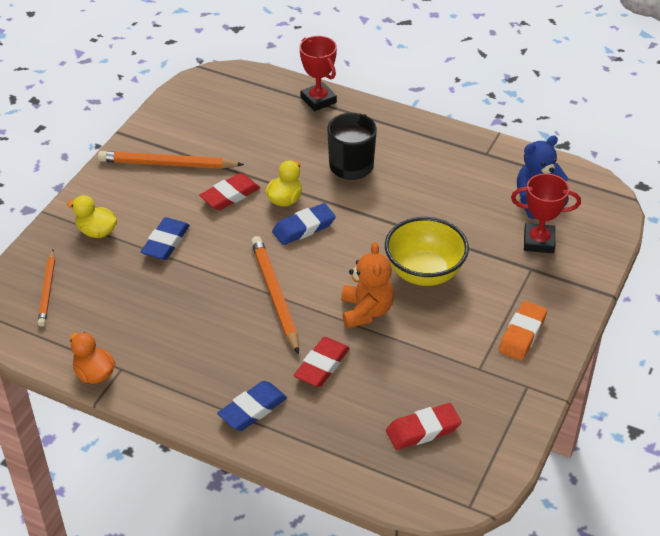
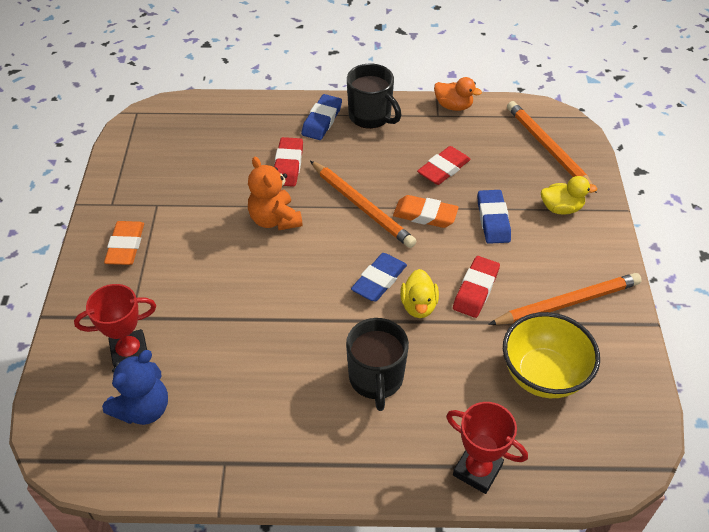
camera: 155 degrees right, 5 degrees up
orange pencil [38,250,55,327] -> orange pencil [507,101,597,193], size x1.56
yellow bowl [385,217,469,286] -> yellow bowl moved to [503,312,600,398]
red eraser [386,403,461,450] -> red eraser moved to [417,146,471,185]
none -> black mug [347,64,401,129]
none -> orange eraser [393,195,459,228]

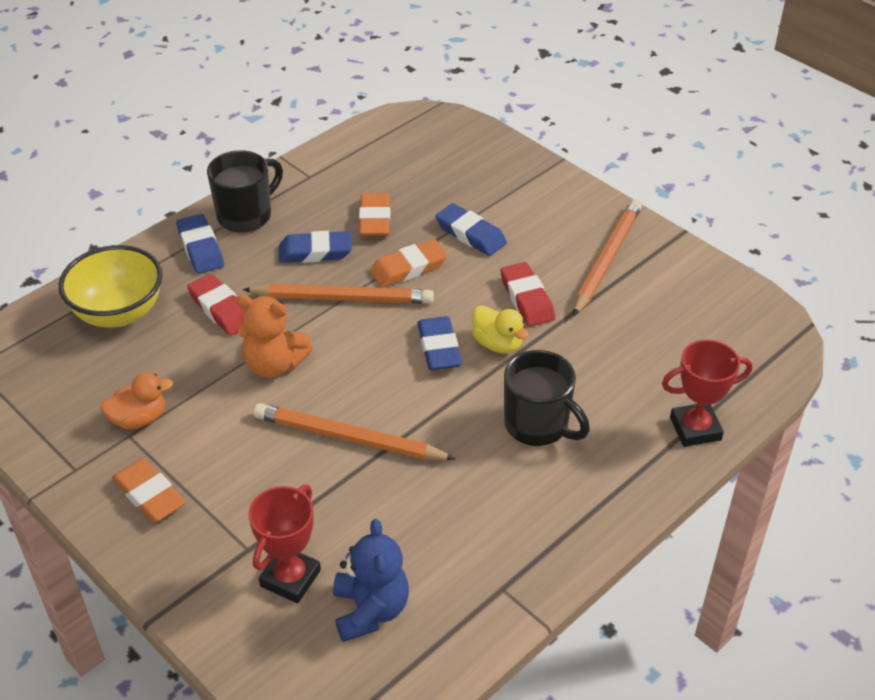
camera: 45 degrees left, 5 degrees down
black mug [347,64,401,129] -> black mug turned 45 degrees counterclockwise [207,150,283,233]
red eraser [417,146,471,185] -> orange eraser [359,193,390,236]
orange duck [434,77,482,111] -> orange duck moved to [100,372,173,429]
yellow bowl [503,312,600,398] -> yellow bowl moved to [59,245,163,328]
orange pencil [507,101,597,193] -> orange pencil moved to [253,403,456,460]
yellow duck [541,176,597,215] -> none
none -> blue eraser [279,231,352,263]

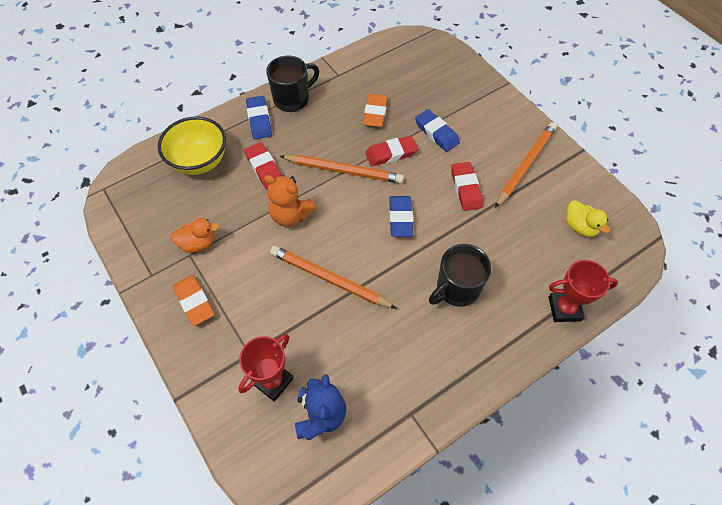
camera: 10 degrees right, 15 degrees up
blue eraser [279,231,352,263] -> none
orange eraser [370,239,448,287] -> red eraser [365,136,418,166]
yellow duck [472,305,529,353] -> yellow duck moved to [566,200,610,237]
black mug [504,350,590,446] -> black mug turned 90 degrees clockwise [429,244,491,307]

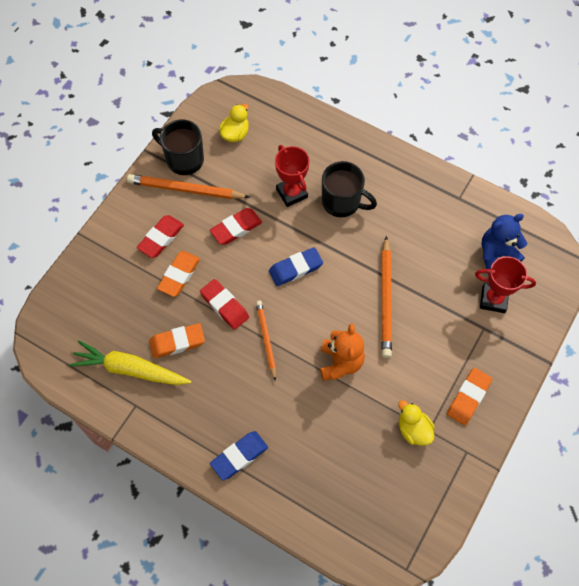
camera: 115 degrees left, 5 degrees up
yellow bowl [158,116,226,175] -> none
orange duck [171,218,219,253] -> yellow duck [399,400,435,446]
red eraser [244,142,282,189] -> red eraser moved to [137,215,184,258]
black mug [266,56,319,112] -> black mug moved to [152,120,204,175]
orange pencil [280,155,404,184] -> orange pencil [256,301,276,381], size x0.64
blue eraser [415,109,460,152] -> orange eraser [157,251,200,297]
red trophy [548,260,618,322] -> red trophy moved to [275,145,310,207]
none -> yellow carrot [69,340,192,385]

